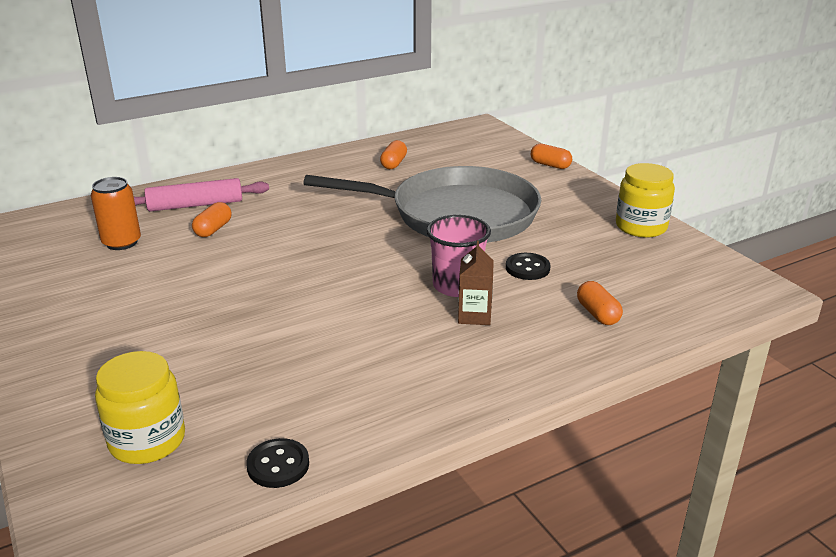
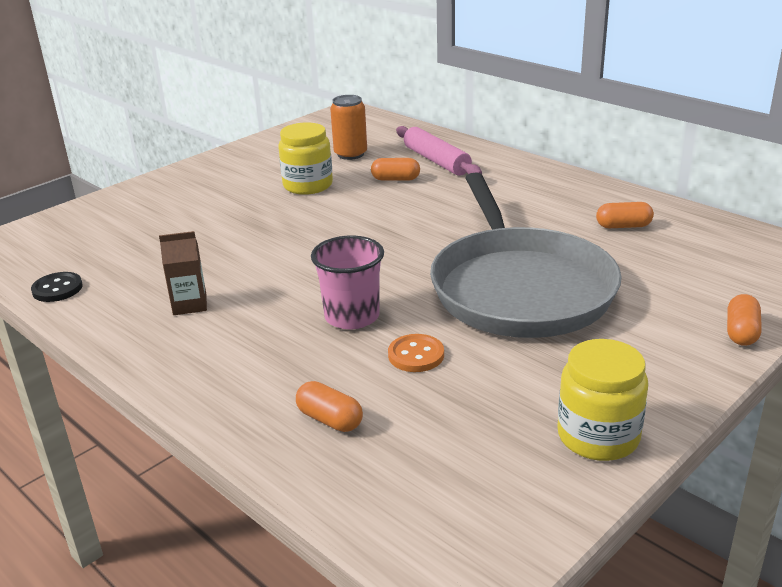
camera: 75 degrees right, 0 degrees up
yellow jar [95,351,185,464] -> yellow jar moved to [278,122,333,195]
brown carton [458,241,494,325] -> brown carton moved to [159,231,207,315]
black button [506,253,551,280] -> orange button [388,334,444,372]
orange capsule [577,281,623,325] -> orange capsule turned 75 degrees clockwise [296,381,363,432]

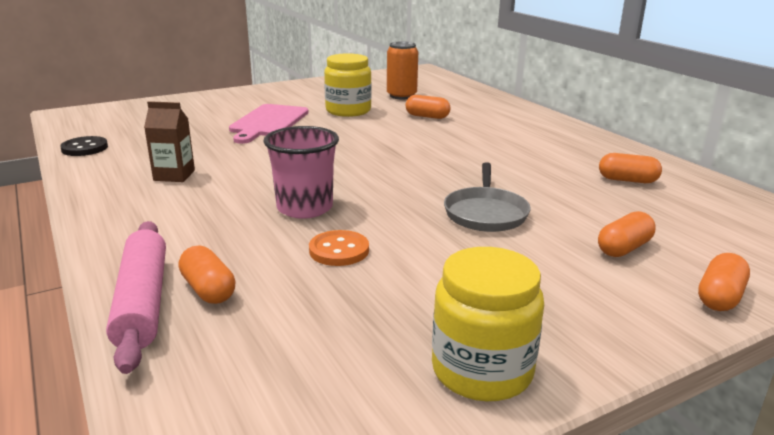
camera: 15 degrees right, 5 degrees down
pink rolling pin [396,126,482,176] -> pink rolling pin moved to [106,221,166,374]
grey pan [430,172,622,338] -> grey pan [444,162,531,232], size x0.44
none -> pink cutting board [229,104,309,144]
none -> orange capsule [598,211,656,257]

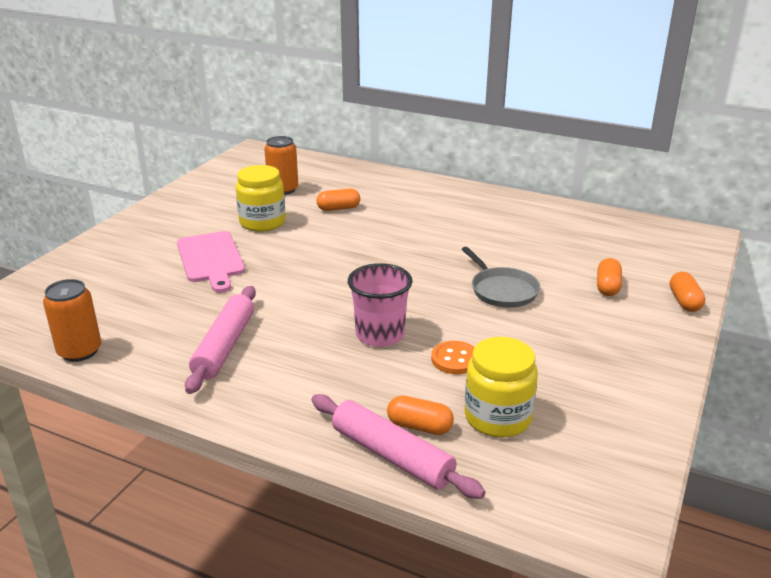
camera: 35 degrees left, 5 degrees up
black button [60,136,108,156] -> orange can [43,279,101,362]
brown carton [144,101,195,182] -> pink rolling pin [185,286,256,394]
yellow jar [432,247,544,401] -> yellow jar moved to [465,337,538,437]
orange capsule [599,153,662,183] -> none

